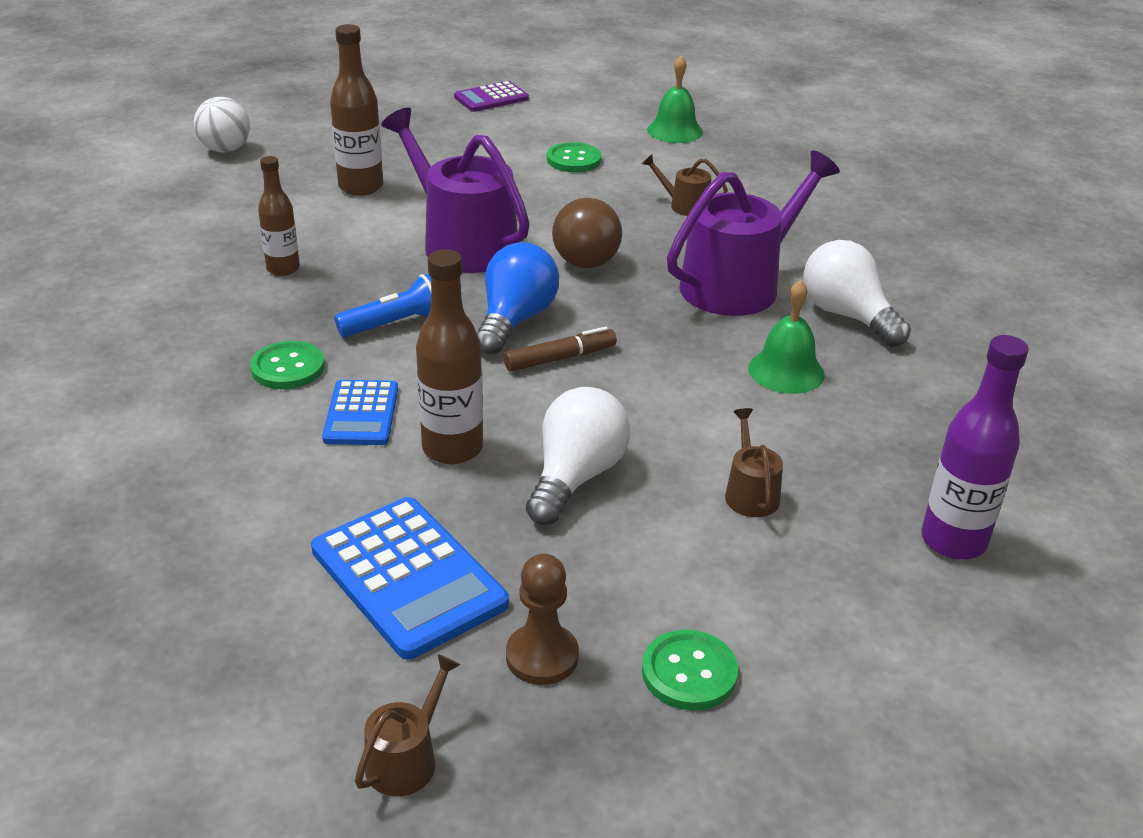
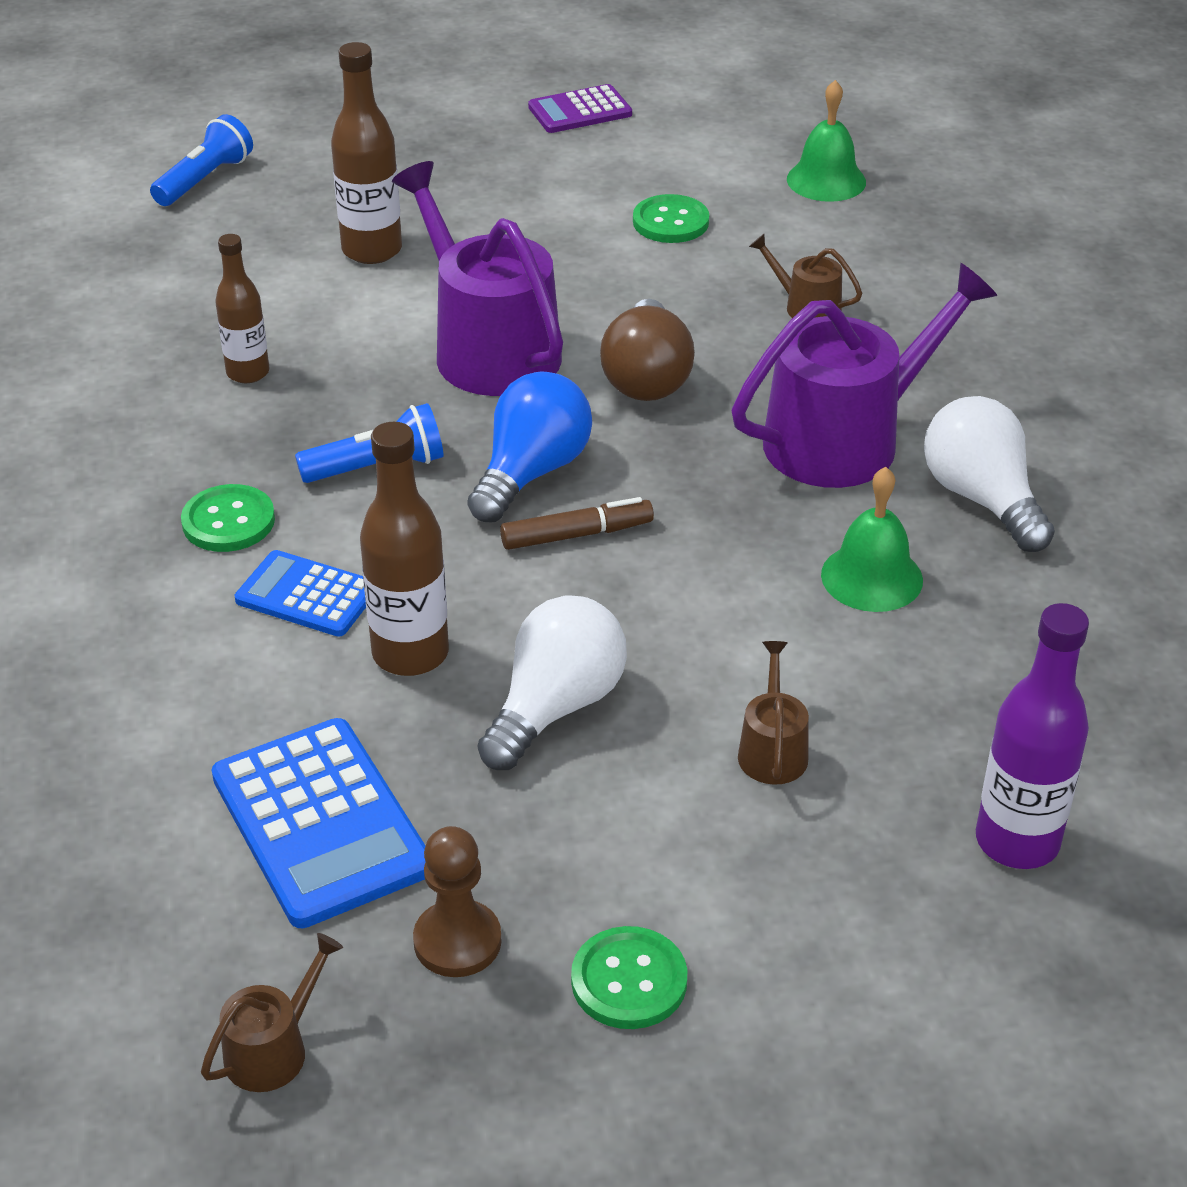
camera: 10 degrees right, 5 degrees up
white ball [194,97,250,152] -> blue flashlight [150,114,253,206]
blue calculator [322,380,398,445] -> blue calculator turned 105 degrees clockwise [235,550,366,637]

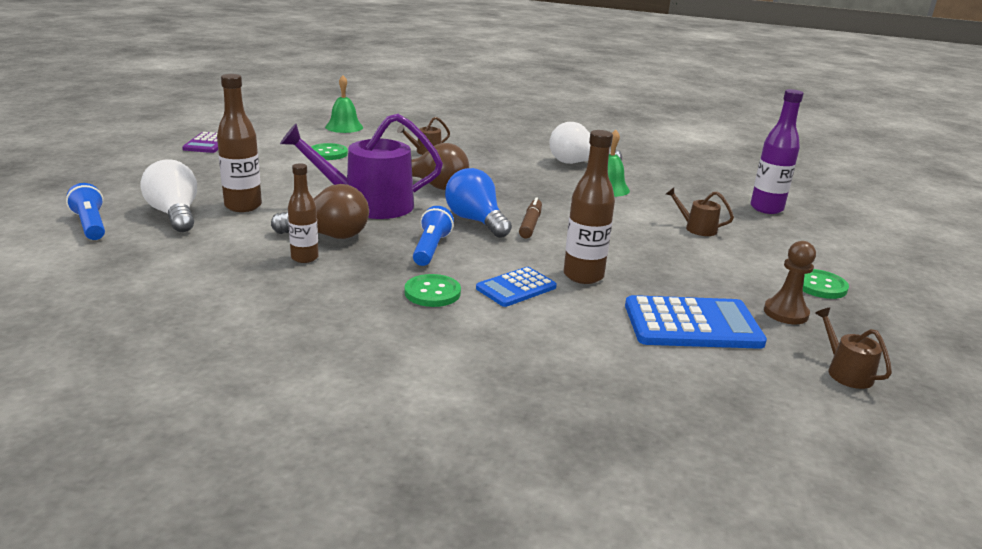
camera: 65 degrees left, 15 degrees down
white light bulb [478,595,627,770] -> white light bulb moved to [140,159,197,232]
purple watering can [732,263,998,488] -> none
none -> brown light bulb [271,184,369,239]

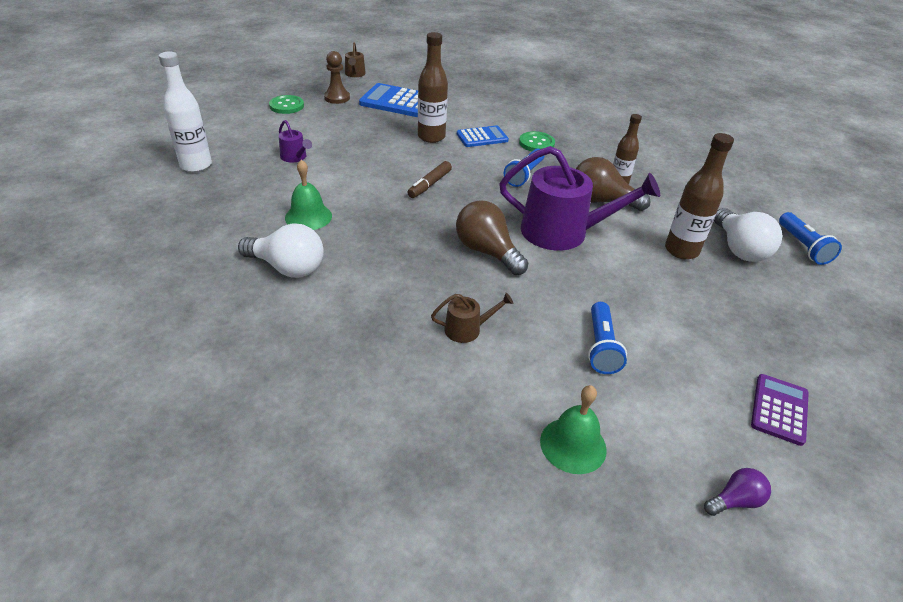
camera: 160 degrees left, 15 degrees up
green button [311,143,348,160] -> blue flashlight [588,302,627,374]
blue light bulb [445,168,512,238] -> none
brown watering can [666,187,734,236] -> purple watering can [279,120,312,163]
purple bottle [750,89,804,214] -> white bottle [159,52,212,172]
none -> purple light bulb [704,468,771,516]

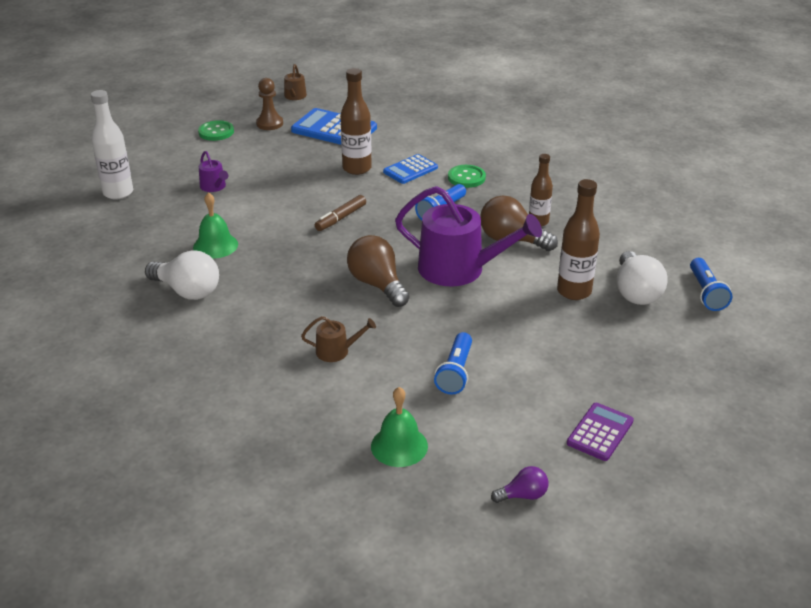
camera: 10 degrees right, 5 degrees down
blue calculator [457,125,509,147] -> blue calculator turned 150 degrees clockwise [383,154,438,184]

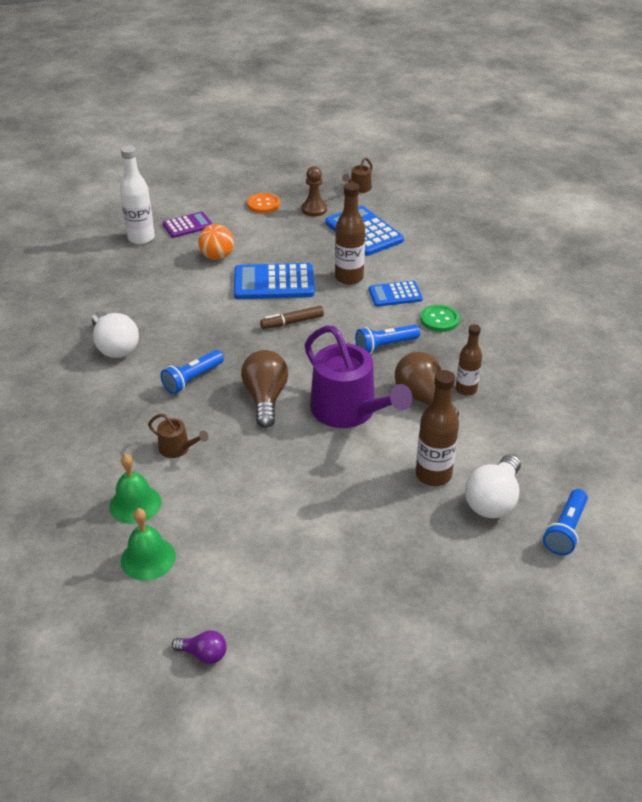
camera: 30 degrees right, 5 degrees up
green bell [193,192,238,259] -> green bell moved to [110,454,161,524]
green button [198,120,234,141] -> orange button [247,193,280,213]
purple watering can [199,151,228,192] -> orange ball [198,224,234,260]
blue flashlight [434,332,472,394] -> blue flashlight moved to [160,350,224,394]
purple calculator [567,403,634,461] -> purple calculator moved to [163,212,213,238]
none -> blue calculator [234,263,315,299]

